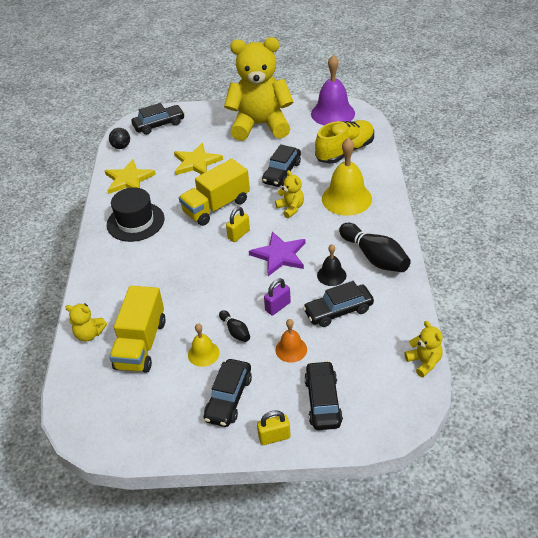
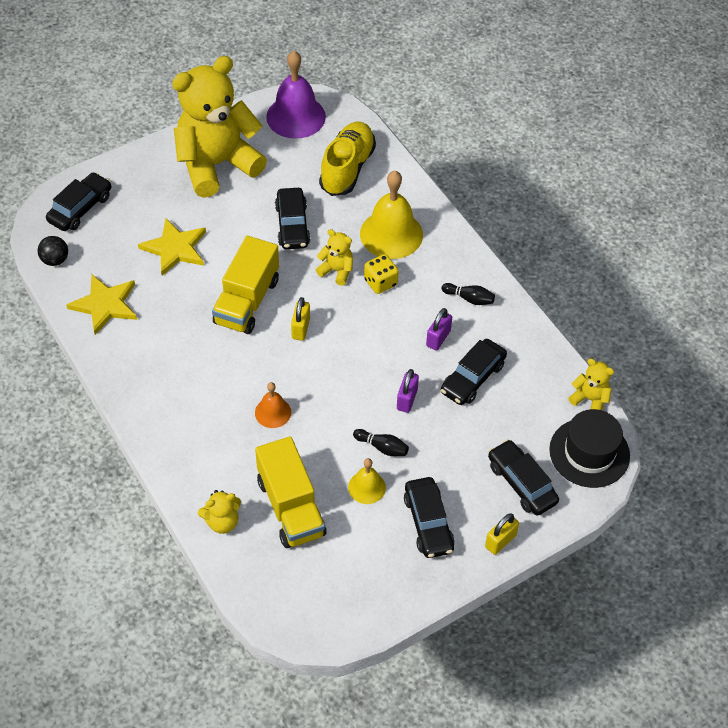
camera: 35 degrees left, 10 degrees up
black hat [107,187,165,242] -> black hat moved to [549,409,630,488]
purple star [249,231,306,276] -> none
orange bell [275,319,307,363] -> orange bell moved to [255,382,291,428]
black bell [317,244,346,286] -> purple padlock [426,308,452,351]
black bowling pin [339,223,411,272] -> black bowling pin [442,283,495,305], size x0.51
none -> yellow dice [364,254,399,294]

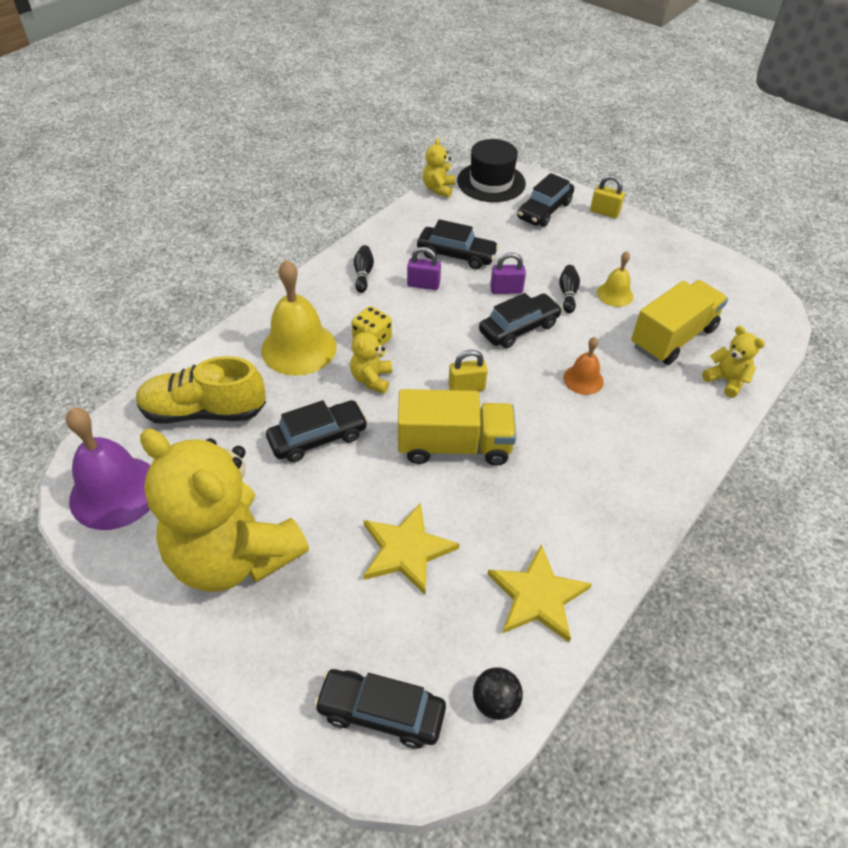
camera: 110 degrees left, 5 degrees down
black car [404,477,455,558] -> black car moved to [479,293,562,348]

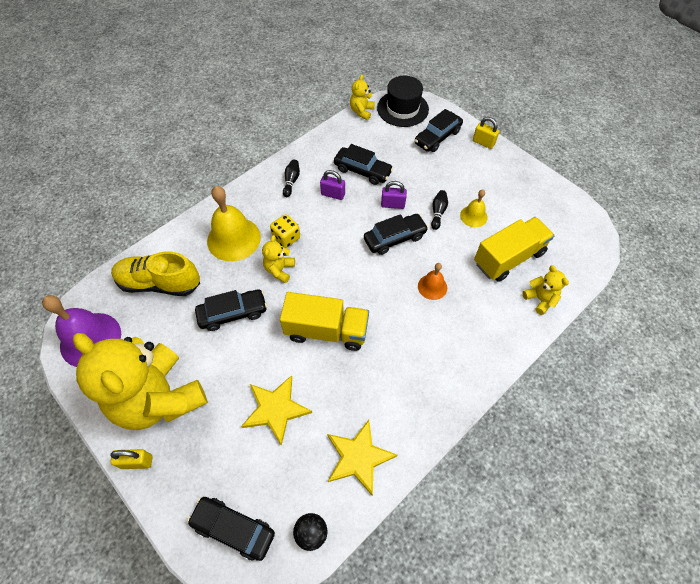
camera: 10 degrees right, 10 degrees up
yellow padlock [448,350,488,391] -> yellow padlock moved to [110,449,153,469]

